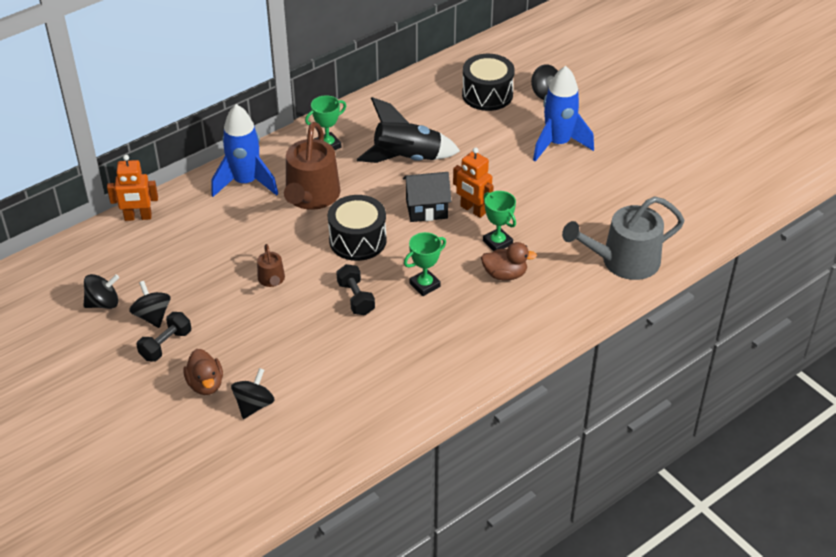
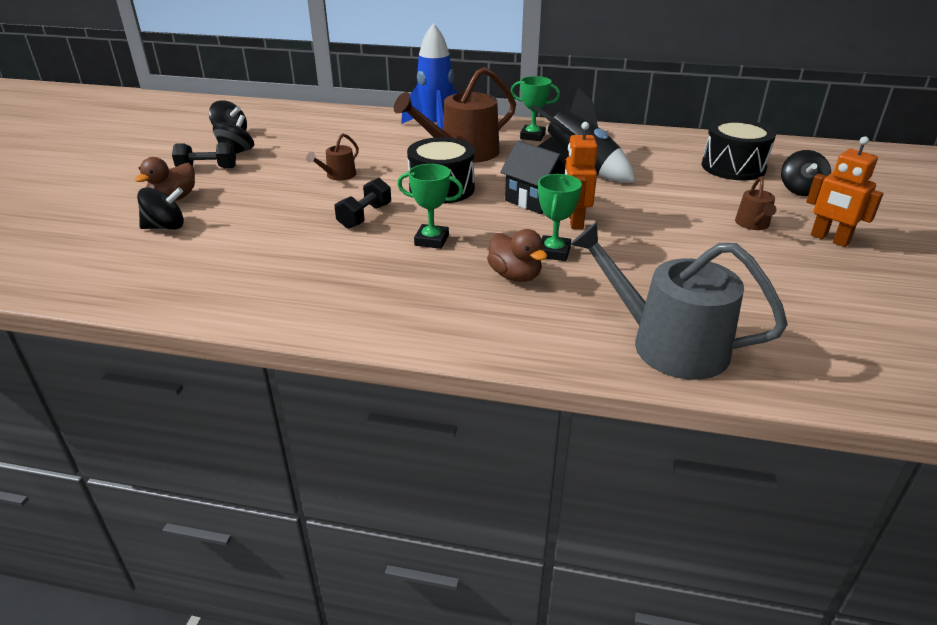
camera: 50 degrees right, 10 degrees down
orange robot [107,155,158,221] -> orange robot moved to [806,136,883,247]
blue rocket [533,66,594,162] -> brown watering can [735,176,776,230]

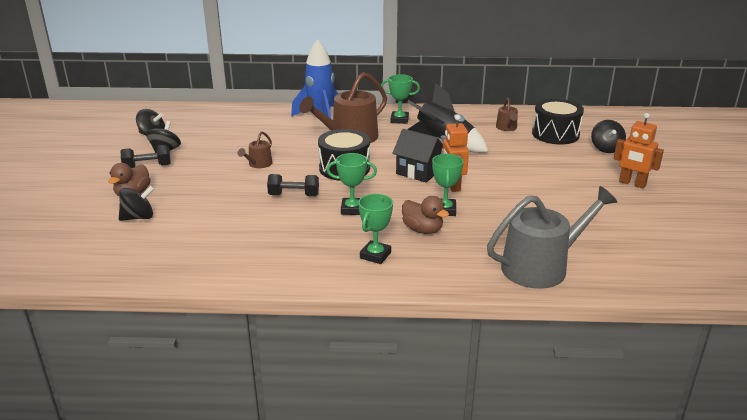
camera: 10 degrees left, 5 degrees down
black dumbbell [335,178,391,229] -> black dumbbell turned 75 degrees clockwise [267,174,319,196]
grey watering can [570,222,788,380] -> grey watering can turned 135 degrees clockwise [487,186,617,289]
brown watering can [735,176,776,230] -> brown watering can moved to [496,98,518,131]
none -> green trophy [358,194,393,264]

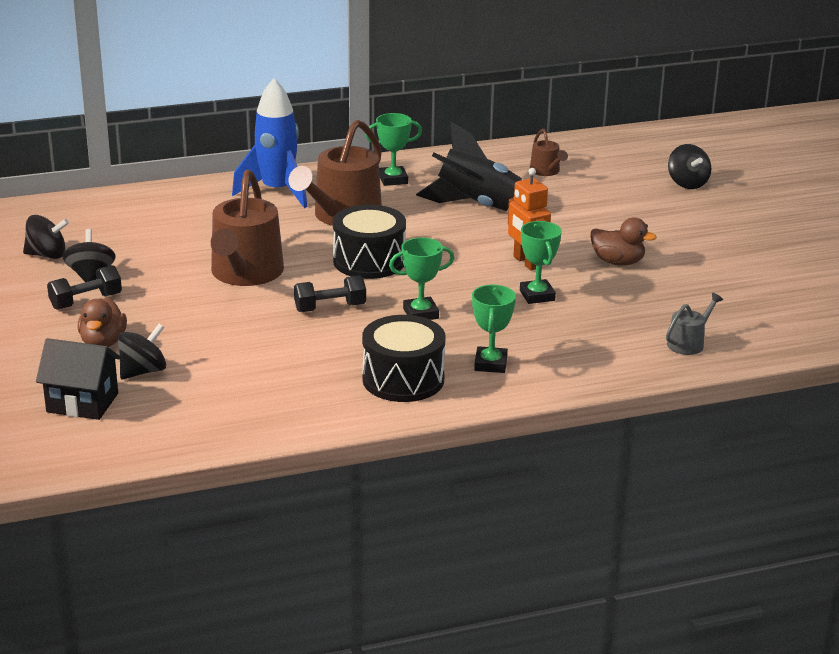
camera: 20 degrees left, 0 degrees up
brown watering can [238,131,272,168] -> brown watering can [211,170,284,286], size x2.13
black house [392,129,443,182] -> black house moved to [36,338,121,420]
brown duck [402,196,449,234] -> brown duck moved to [590,218,657,266]
grey watering can [487,186,617,289] -> grey watering can [666,293,723,355], size x0.47
black drum [532,99,584,145] -> black drum moved to [362,315,445,402]
orange robot [614,113,664,188] -> none

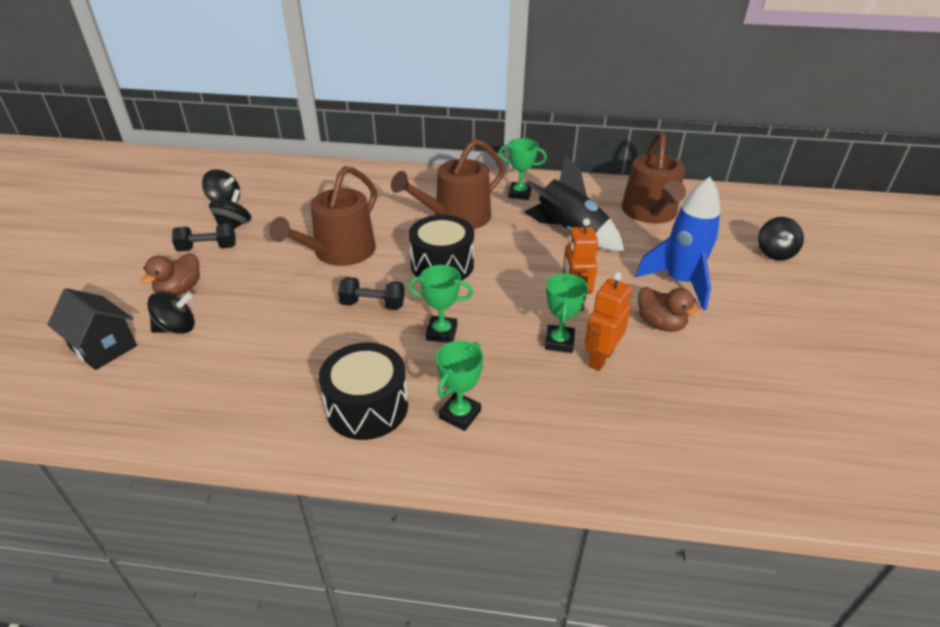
camera: 25 degrees right, 10 degrees up
blue rocket [232,78,308,208] -> blue rocket moved to [635,177,720,310]
brown watering can [530,129,568,176] -> brown watering can [622,131,686,224], size x2.13
grey watering can [666,293,723,355] -> none
none -> orange robot [584,272,632,371]

